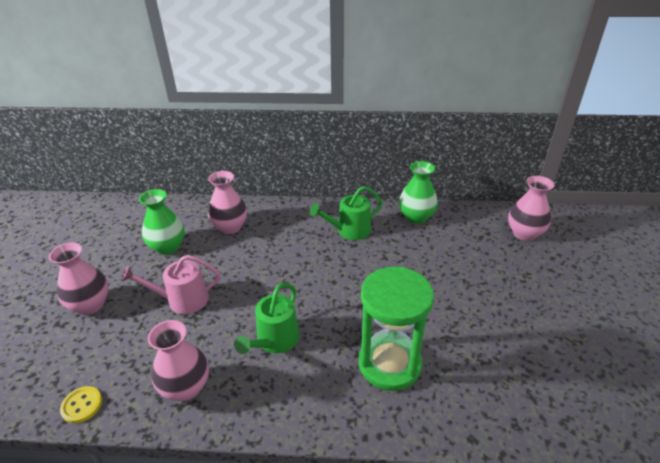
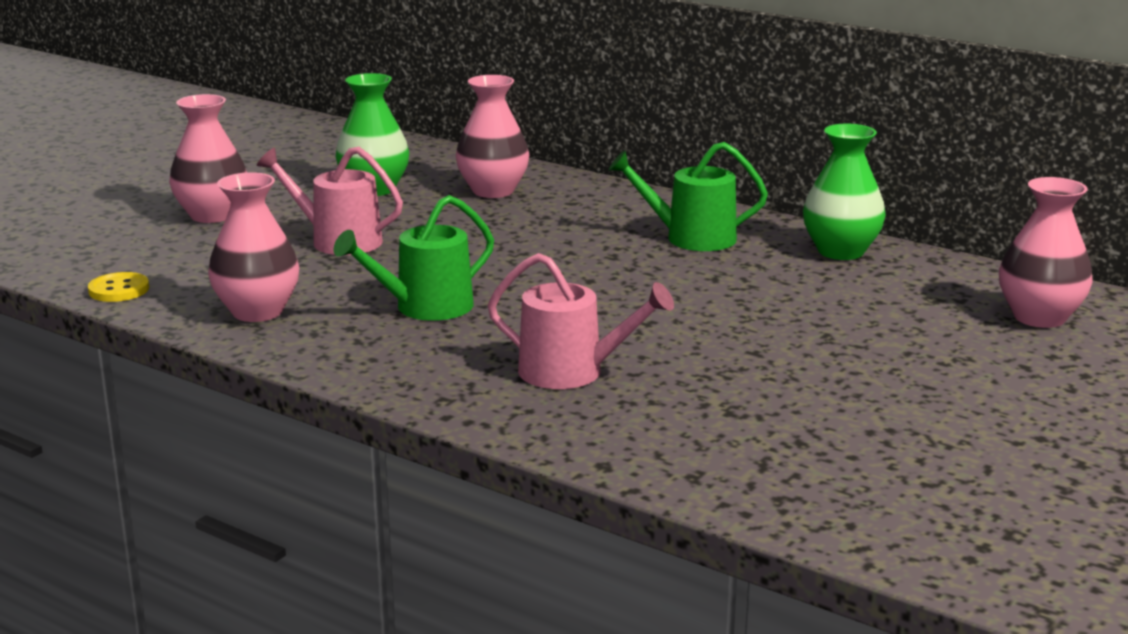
camera: 30 degrees right, 15 degrees down
green hourglass [359,267,434,391] -> pink watering can [488,253,674,389]

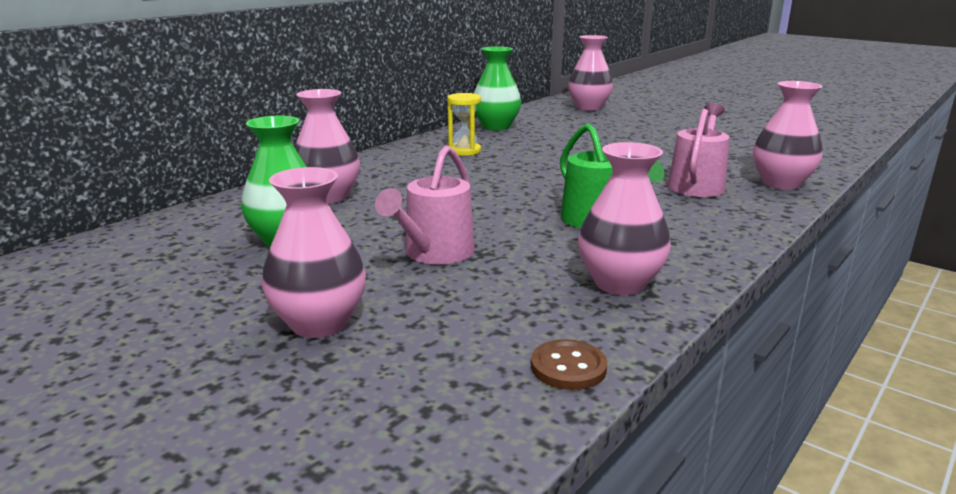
camera: 85 degrees left, 0 degrees up
yellow button [88,272,149,302] -> brown button [531,339,607,390]
green watering can [609,142,768,251] -> yellow hourglass [447,93,481,156]
none -> pink vase [753,81,823,190]

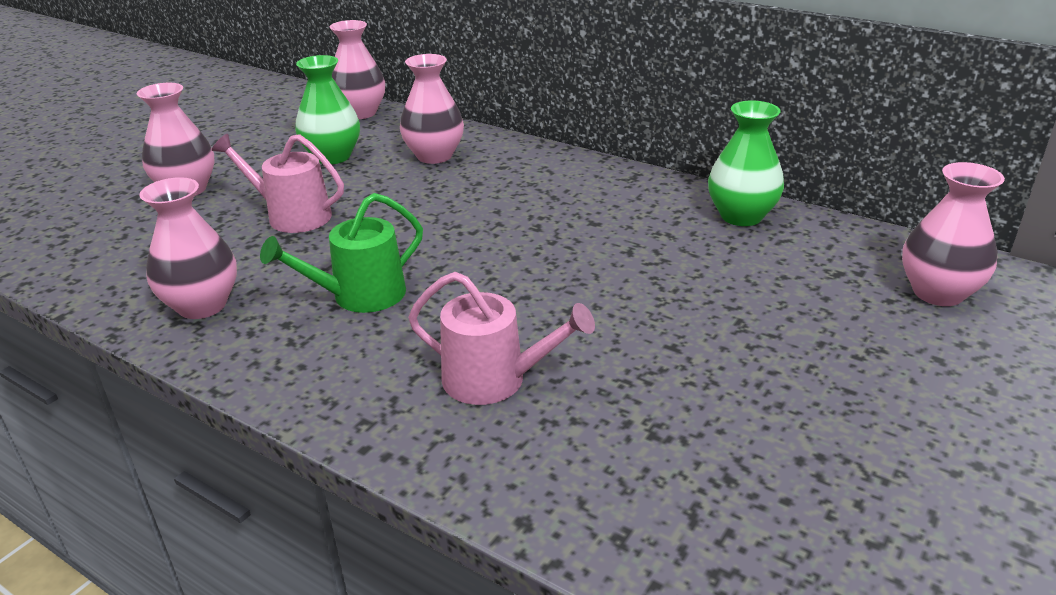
camera: 85 degrees right, 10 degrees up
yellow hourglass [447,93,481,156] -> none
brown button [531,339,607,390] -> none
pink vase [753,81,823,190] -> pink vase moved to [330,20,385,119]

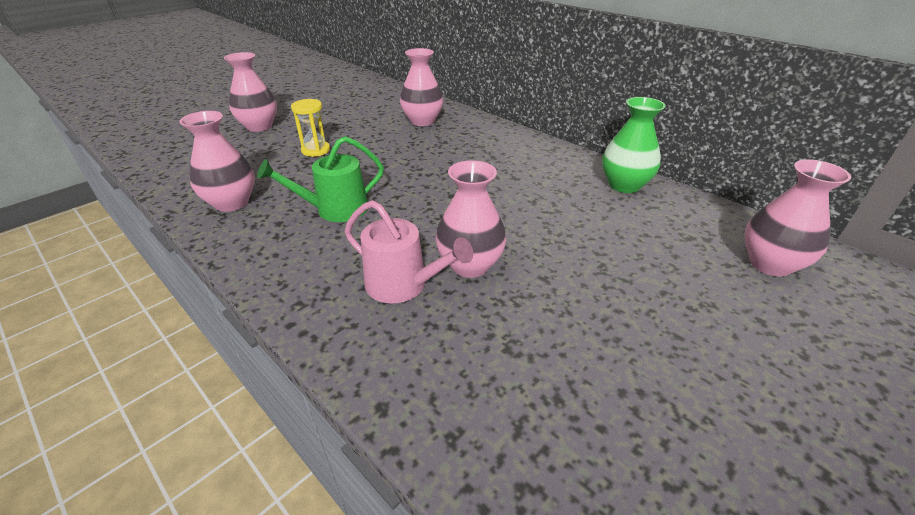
camera: 10 degrees right, 5 degrees up
pink watering can [212,134,344,233] -> yellow hourglass [291,99,330,157]
green vase [295,55,360,164] -> none
pink vase [330,20,385,119] -> pink vase moved to [435,160,506,278]

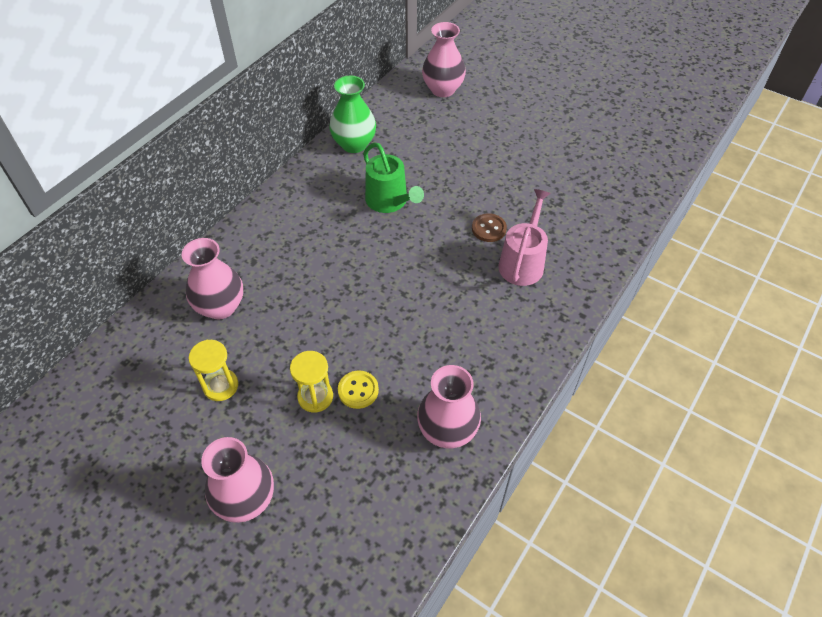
camera: 100 degrees left, 15 degrees up
green watering can [257,136,384,222] -> green watering can moved to [363,142,424,213]
pink vase [435,160,506,278] -> brown button [472,213,507,242]
none -> yellow hourglass [188,340,238,401]
none -> yellow button [338,371,379,409]

